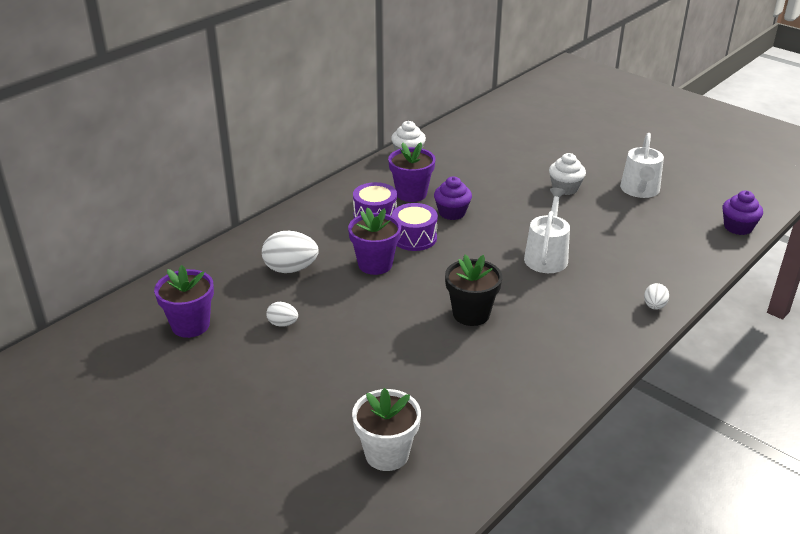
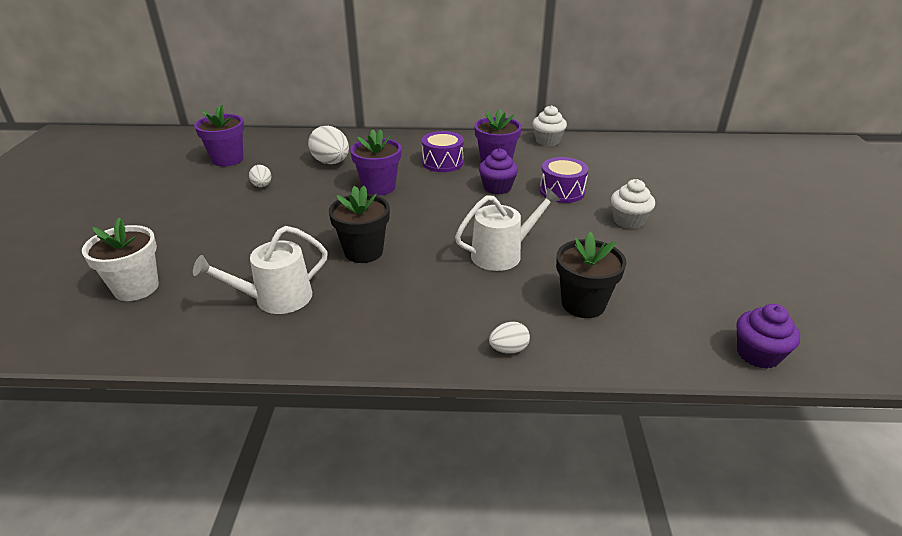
camera: 50 degrees right, 0 degrees up
purple drum [392,203,438,251] -> purple drum moved to [540,157,589,203]
white watering can [620,133,664,198] -> white watering can moved to [193,226,328,314]
none -> black flower pot [556,232,626,318]

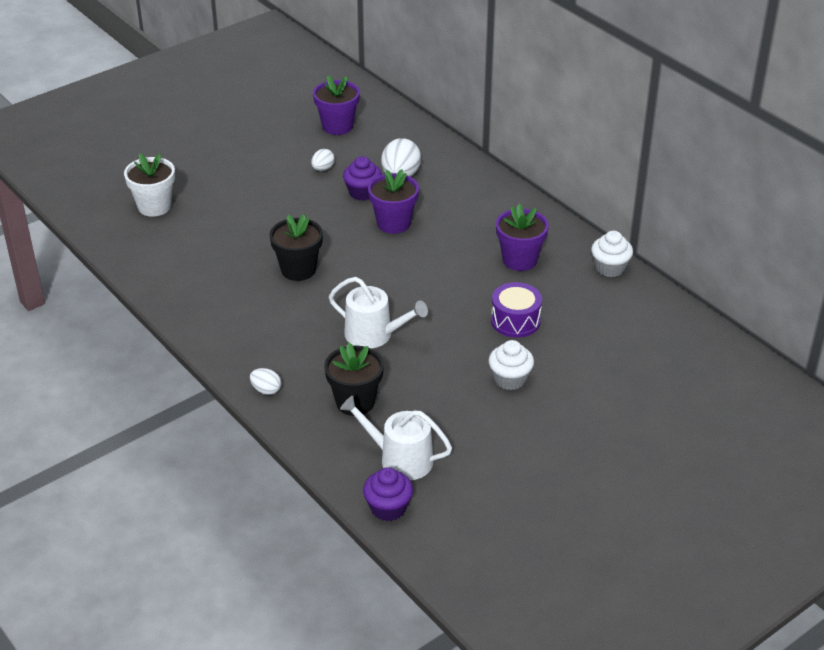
camera: 50 degrees right, 5 degrees up
white watering can [193,226,328,314] -> white watering can moved to [340,396,452,480]
purple drum [422,131,464,172] -> none
purple cupcake [479,148,518,195] -> purple cupcake moved to [343,156,382,201]

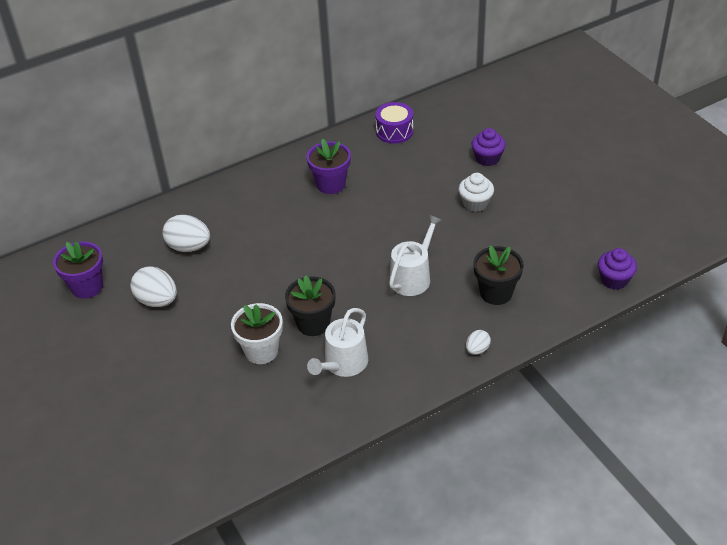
camera: 80 degrees left, 5 degrees up
white flower pot [124,153,175,217] -> white flower pot moved to [231,303,283,364]
white egg [311,149,335,171] -> white egg [130,266,177,307], size x1.84
white watering can [340,396,452,480] -> white watering can moved to [307,308,368,377]
purple cupcake [343,156,382,201] -> purple cupcake moved to [472,128,506,166]
purple flower pot [368,169,419,234] -> none
purple drum [491,282,542,338] -> purple drum moved to [375,102,413,144]
white cupcake [591,231,633,277] -> none

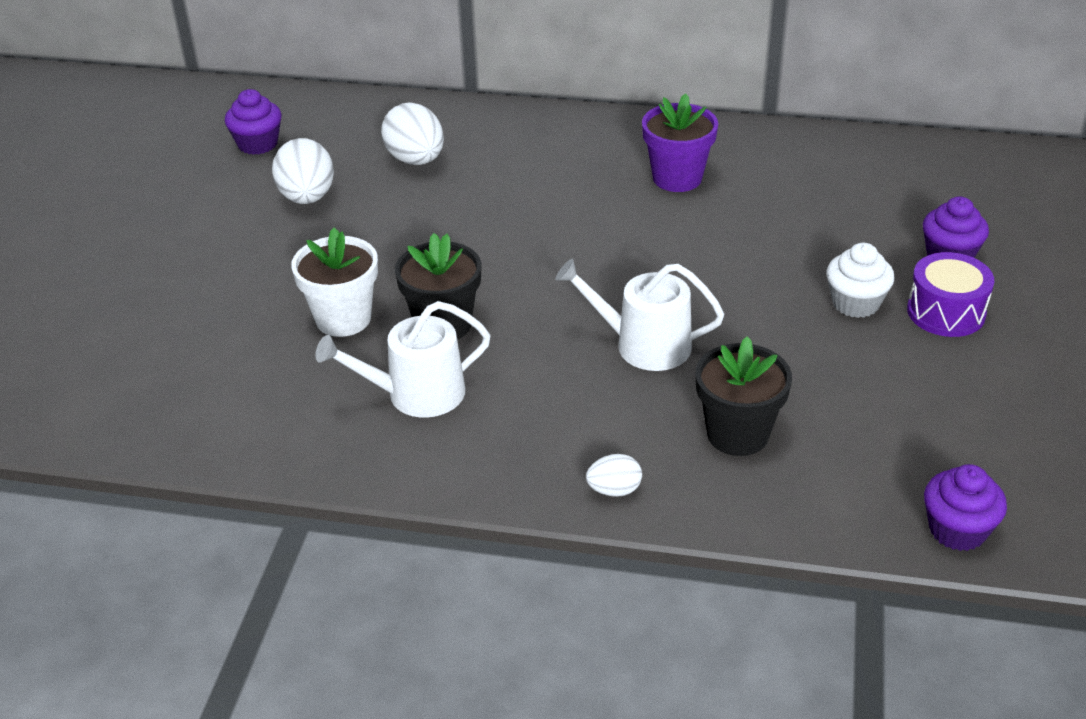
camera: 40 degrees right, 5 degrees down
purple flower pot [53,241,103,299] -> purple cupcake [225,89,282,155]
purple drum [375,102,413,144] -> purple drum moved to [907,252,994,337]
white watering can [389,215,442,296] -> white watering can turned 150 degrees counterclockwise [555,259,724,371]

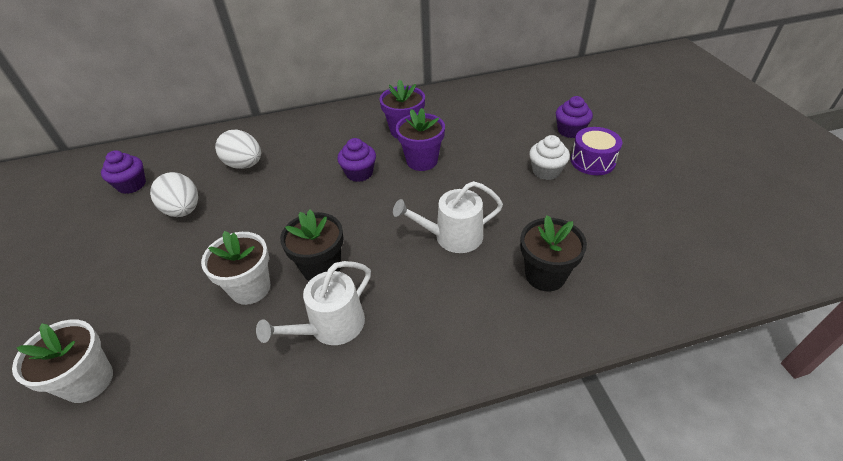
camera: 25 degrees left, 5 degrees up
white egg [586,454,642,497] -> none
purple cupcake [924,464,1007,551] -> purple cupcake moved to [337,138,376,182]
none -> white flower pot [12,319,113,403]
none -> purple flower pot [396,108,445,171]

